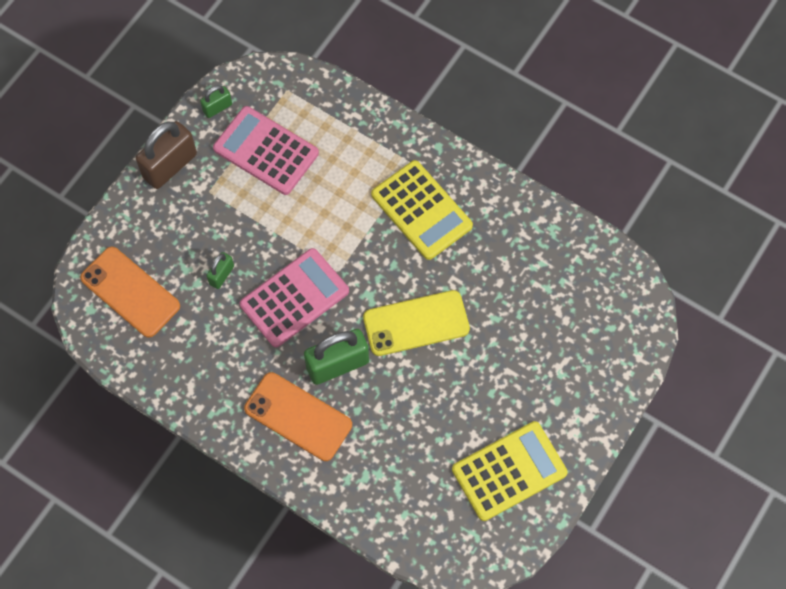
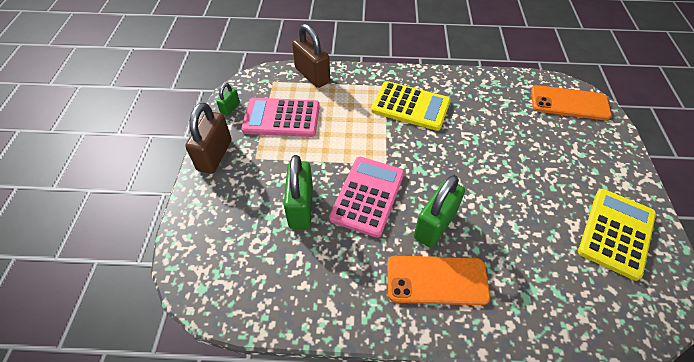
camera: 30 degrees left, 15 degrees down
orange phone [80,247,180,337] -> orange phone moved to [531,85,612,120]
green padlock [206,252,234,289] -> green padlock [284,155,313,229], size x1.94
yellow phone [363,290,470,356] -> none
none -> brown padlock [292,24,330,88]

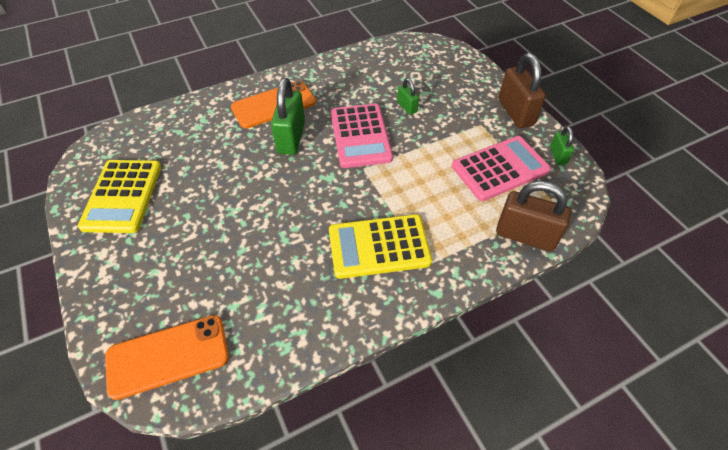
camera: 150 degrees right, 0 degrees up
green padlock [284,155,313,229] -> green padlock [397,78,419,115], size x0.52

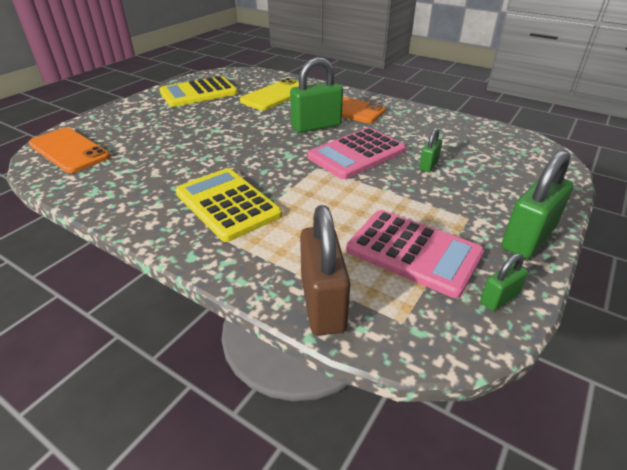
camera: 60 degrees right, 15 degrees down
brown padlock [498,53,546,128] -> green padlock [501,150,574,259]
none -> yellow phone [240,78,308,110]

